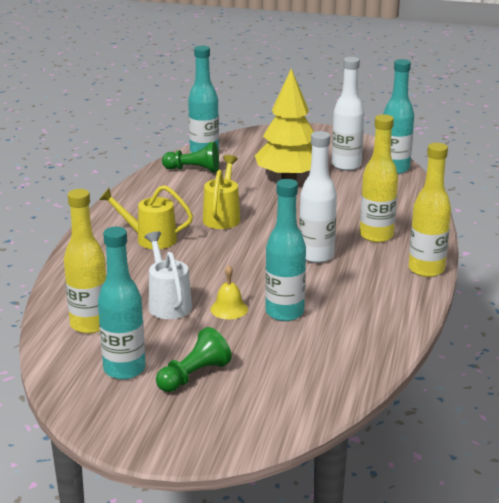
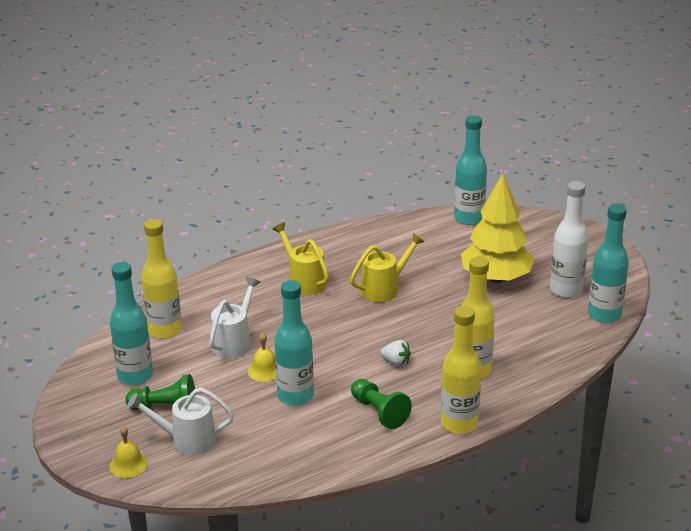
camera: 45 degrees right, 5 degrees up
green pawn [162,142,219,173] -> green pawn moved to [351,379,412,429]
white bottle [299,131,337,263] -> white strawberry [381,340,411,366]
none -> yellow bell [110,426,148,478]
none -> white watering can [127,388,234,455]

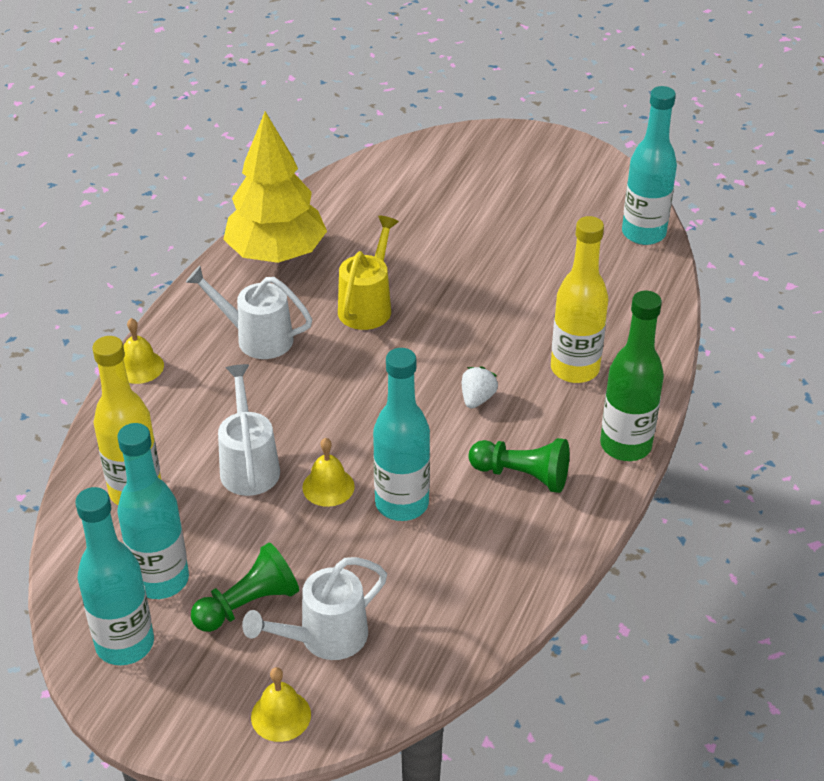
camera: 35 degrees left, 10 degrees up
yellow watering can [272,222,329,295] -> white watering can [186,266,312,359]
white strawberry [381,340,411,366] -> white strawberry turned 60 degrees counterclockwise [462,366,498,409]
yellow bottle [441,306,481,434] -> green bottle [600,291,664,461]
turquoise bottle [454,115,487,225] -> turquoise bottle moved to [75,487,154,665]
yellow tree [461,174,535,283] -> yellow tree moved to [223,111,327,263]
white bottle [550,181,588,298] -> none
none -> yellow bell [123,318,164,384]

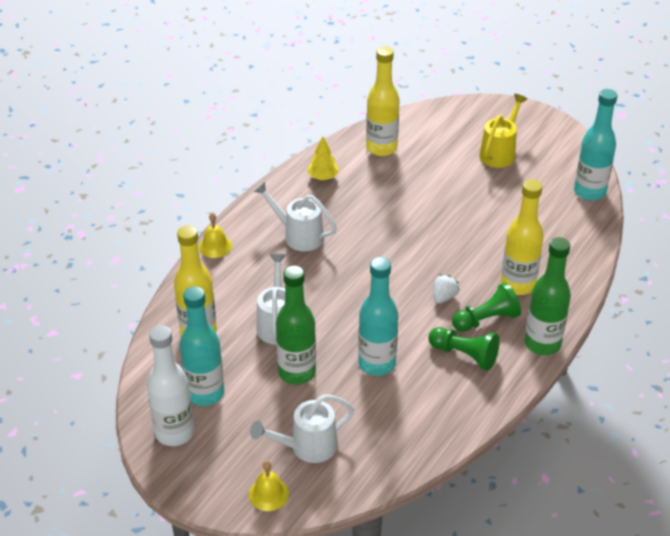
camera: 10 degrees right, 0 degrees up
turquoise bottle [75,487,154,665] -> white bottle [147,325,194,446]
green pawn [191,543,299,632] -> green pawn moved to [452,282,521,332]
yellow tree [223,111,327,263] -> yellow tree [307,136,339,180], size x0.44
yellow bell [302,438,355,507] -> none
yellow watering can [338,216,399,330] -> yellow watering can moved to [479,94,527,168]
none -> green bottle [276,265,316,385]
none -> yellow bottle [366,47,400,156]

